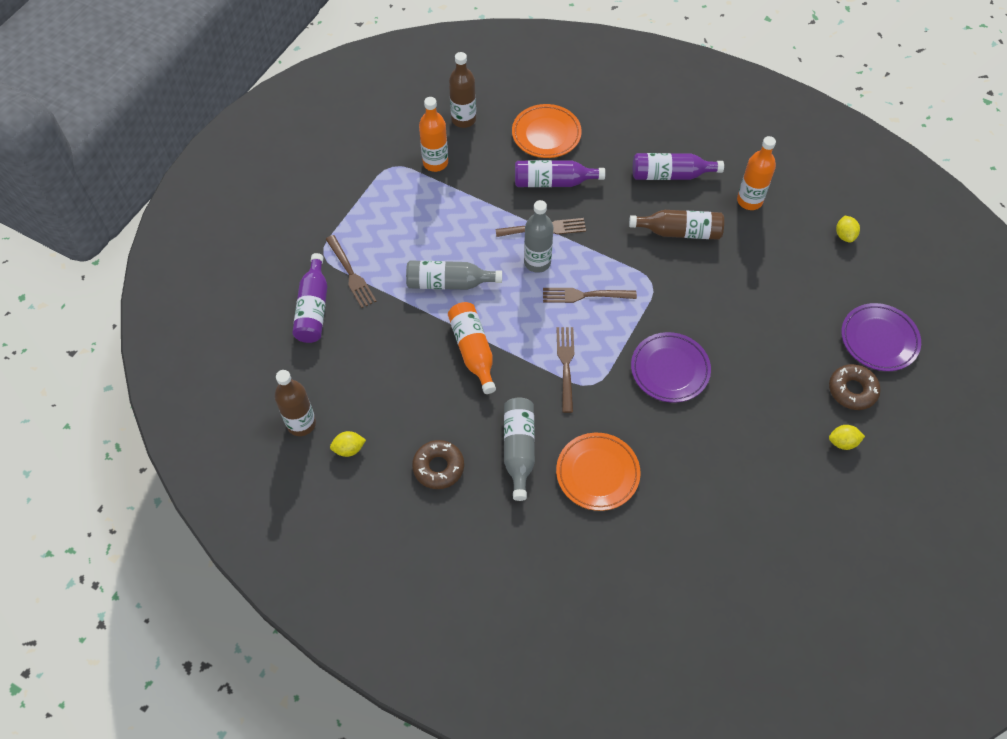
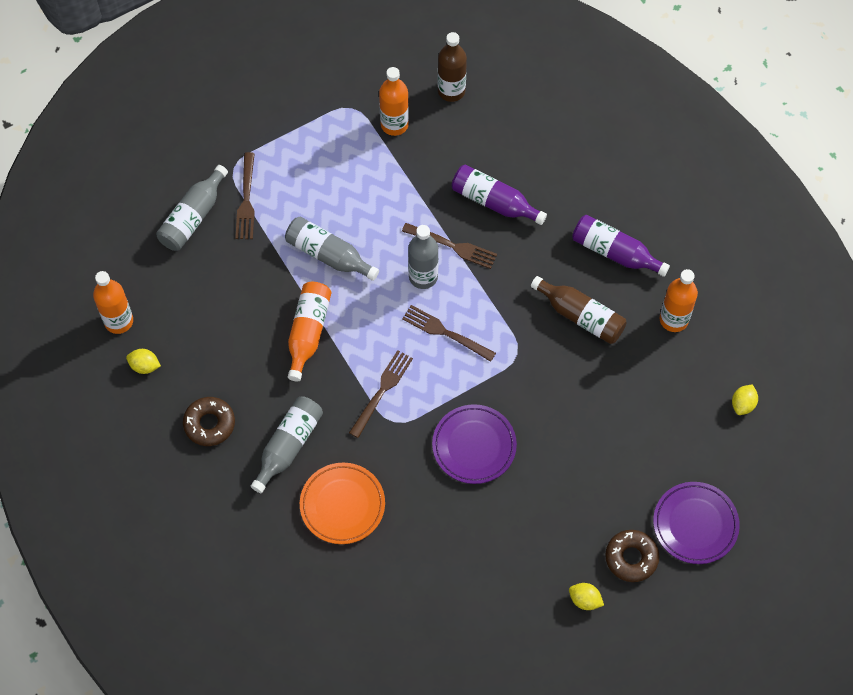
camera: 30 degrees right, 5 degrees up
brown bottle [275,370,316,436] -> orange bottle [93,271,133,334]
purple bottle [292,253,328,343] -> grey bottle [156,165,228,251]
orange plate [512,104,582,158] -> none

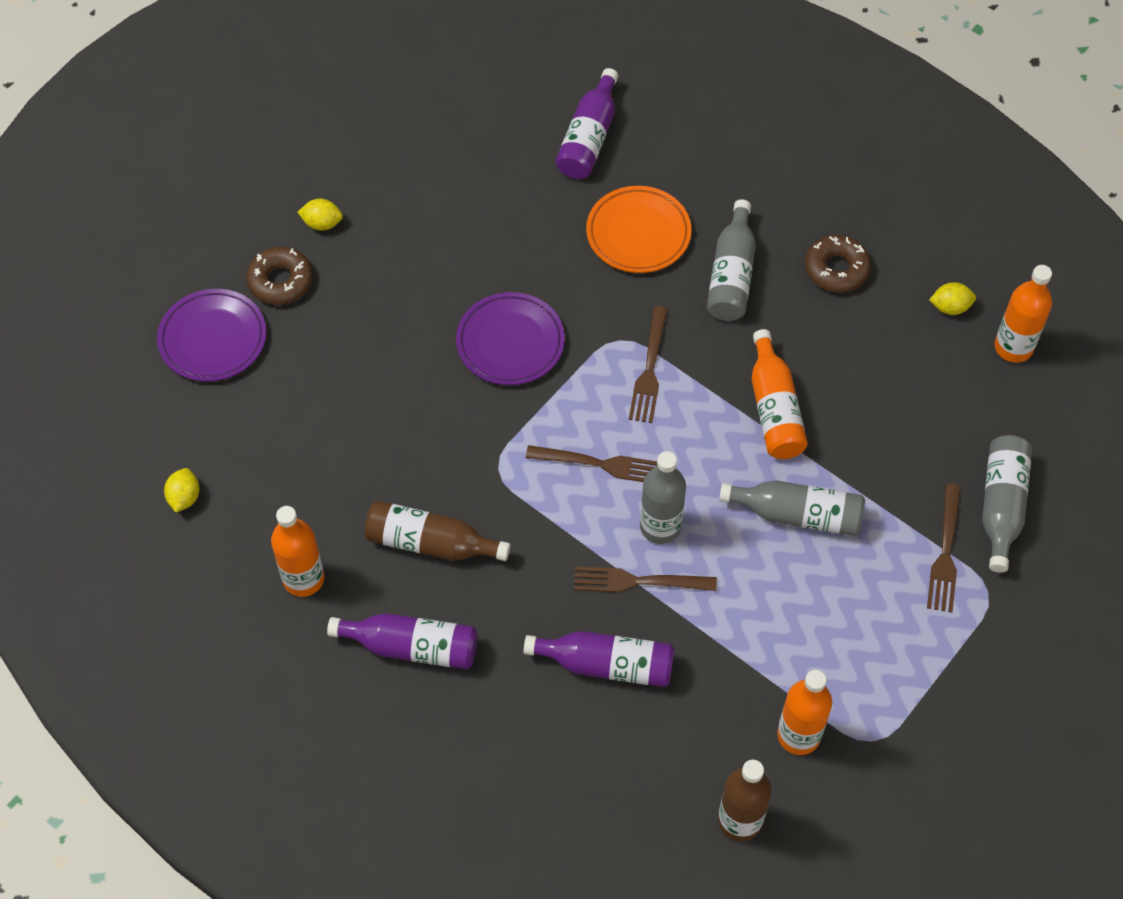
camera: 160 degrees right, 5 degrees down
brown fork [235,152,255,239] -> brown fork turned 150 degrees counterclockwise [927,483,961,613]
none -> purple bottle [556,68,618,179]

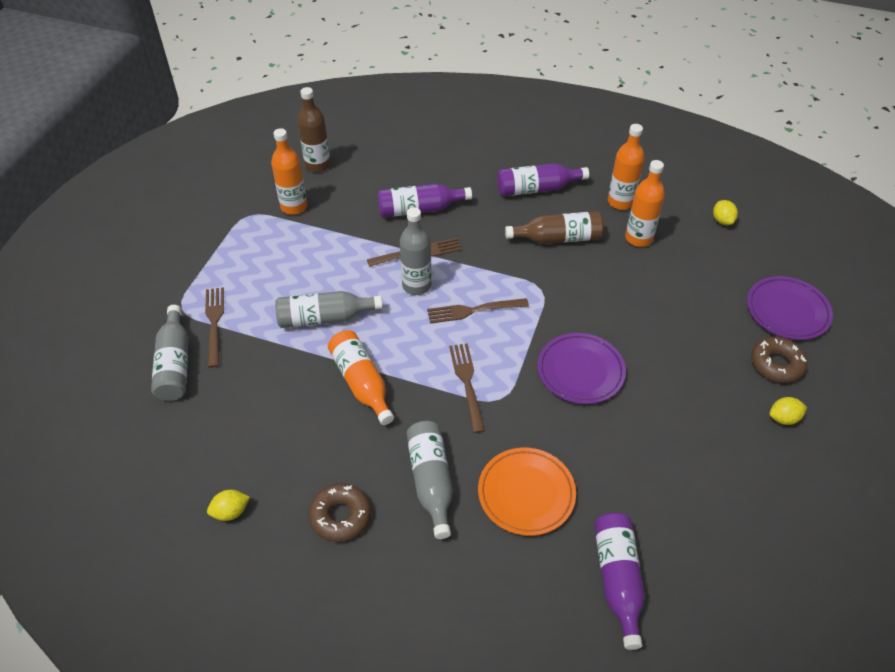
camera: 160 degrees right, 10 degrees down
orange bottle [995,265,1052,363] -> orange bottle moved to [625,160,665,247]

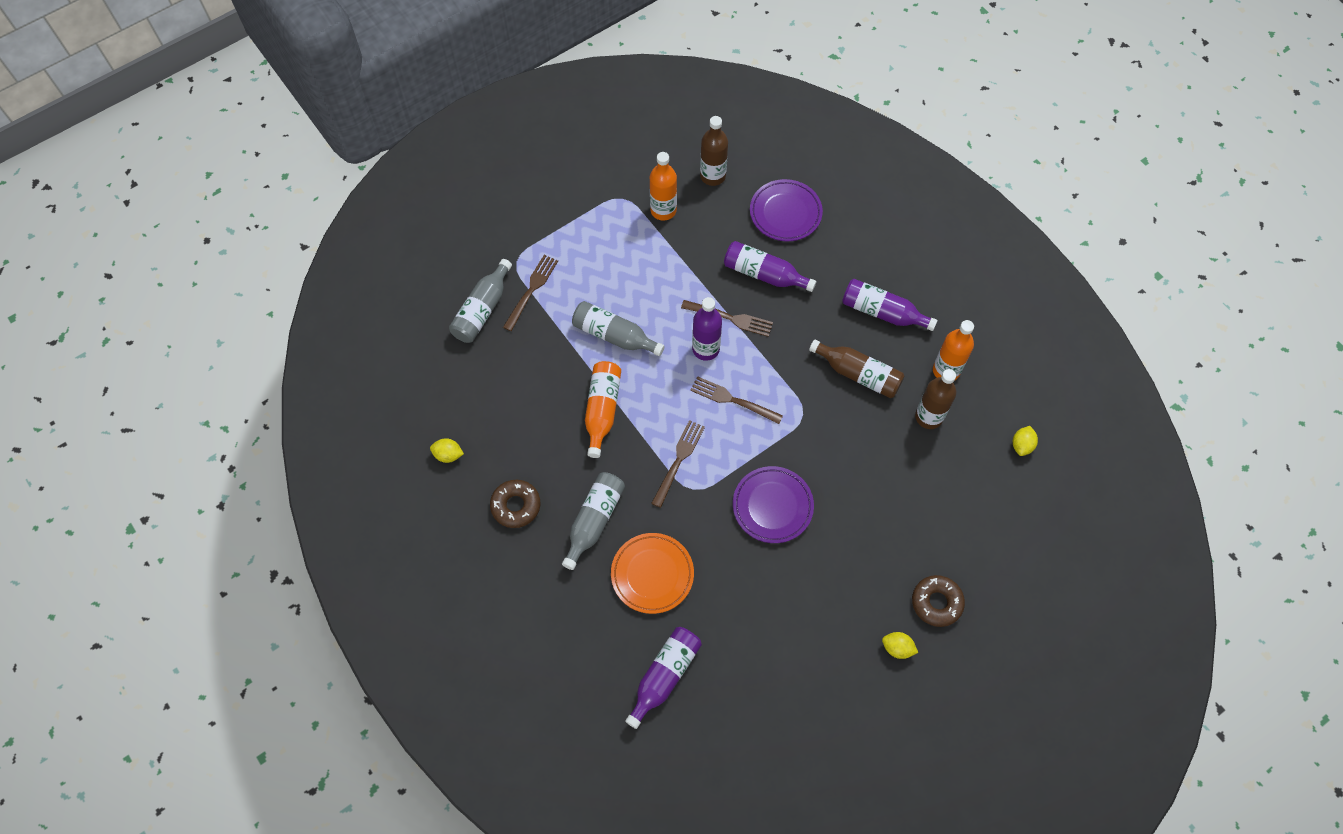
camera: 35 degrees right, 15 degrees up
grey bottle [400,207,431,295] -> purple bottle [692,297,722,361]
orange bottle [625,160,665,247] -> brown bottle [915,369,956,429]
purple plate [747,276,833,340] -> purple plate moved to [750,179,823,241]

